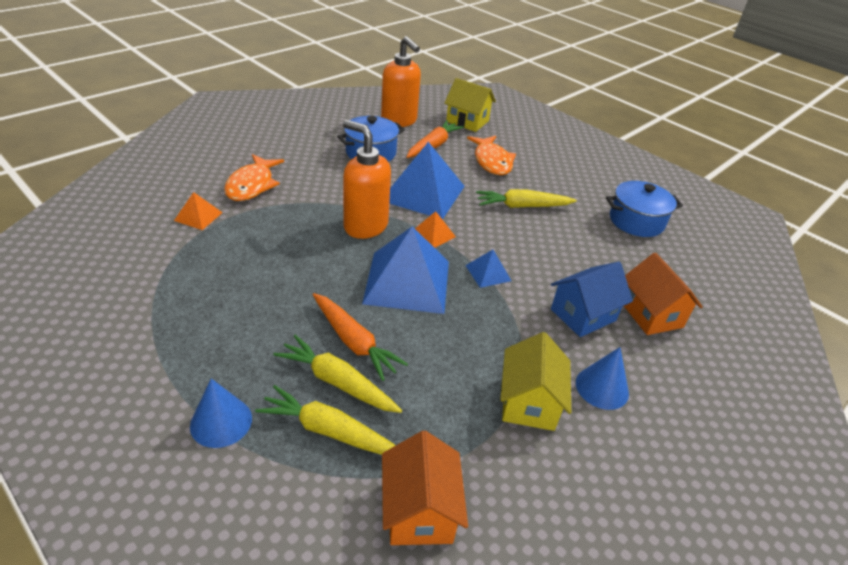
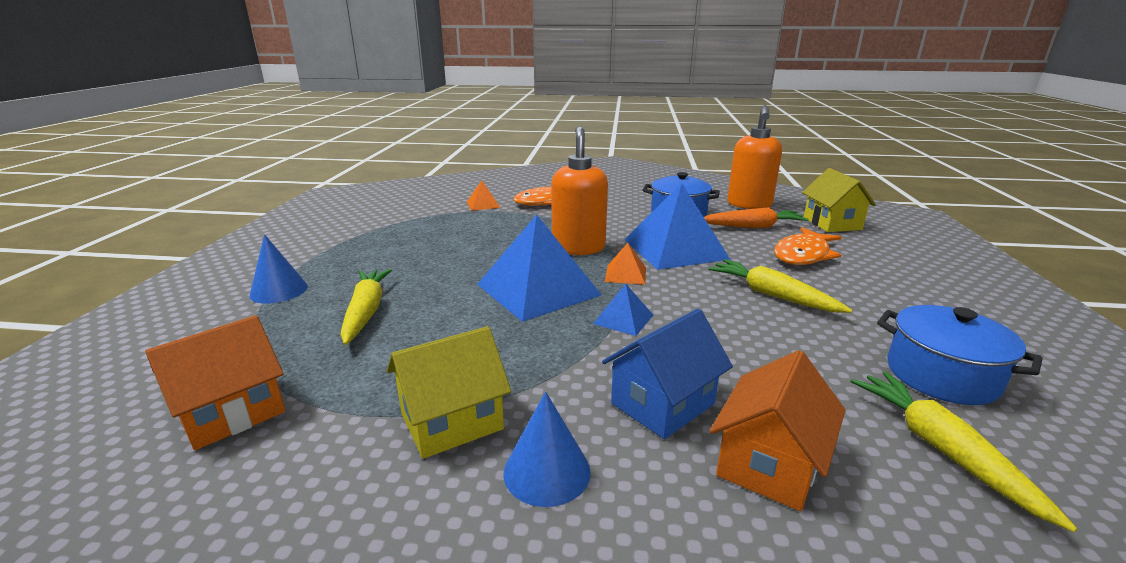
camera: 55 degrees right, 15 degrees down
yellow carrot [255,385,396,455] -> yellow carrot moved to [851,372,1078,532]
orange carrot [313,293,408,381] -> none
blue house [551,262,633,337] -> blue house turned 60 degrees counterclockwise [602,309,733,439]

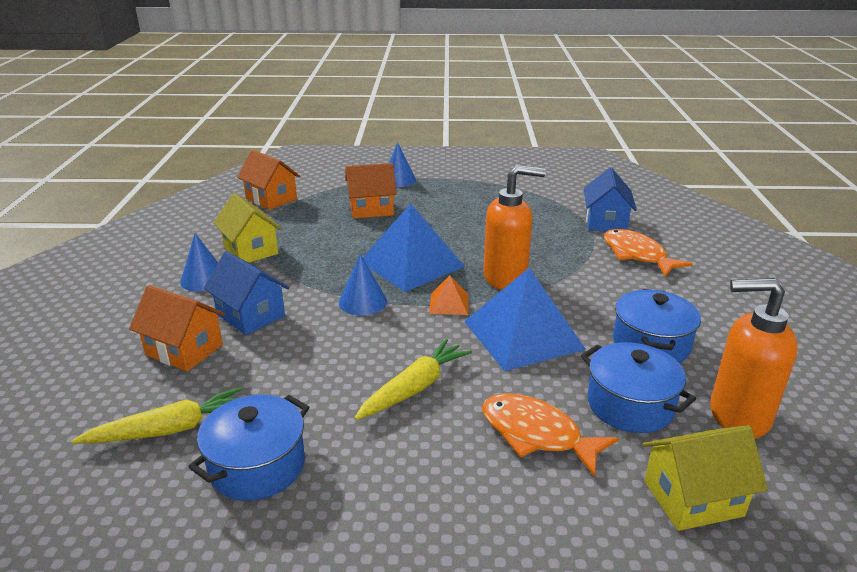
camera: 85 degrees right, 5 degrees up
yellow carrot [340,269,392,345] -> orange house [345,163,397,218]
orange pyramid [467,180,501,211] -> blue house [584,168,637,232]
blue pyramid [593,284,653,336] -> blue cone [339,254,387,316]
orange carrot [704,207,809,228] -> blue pot [581,342,696,433]

